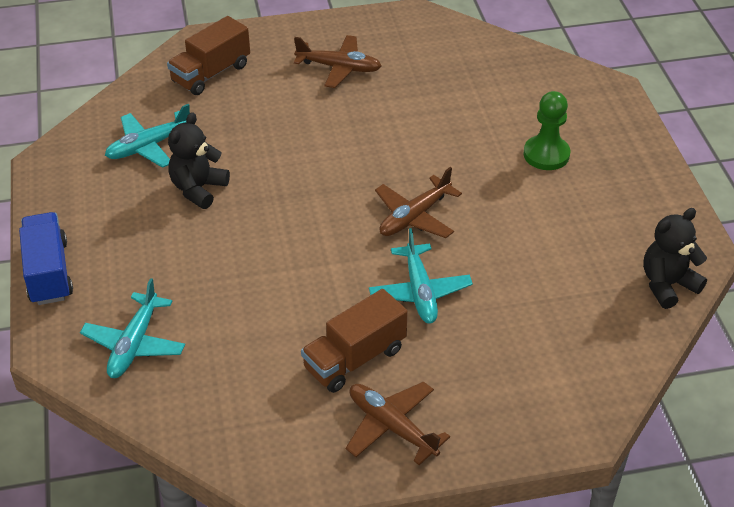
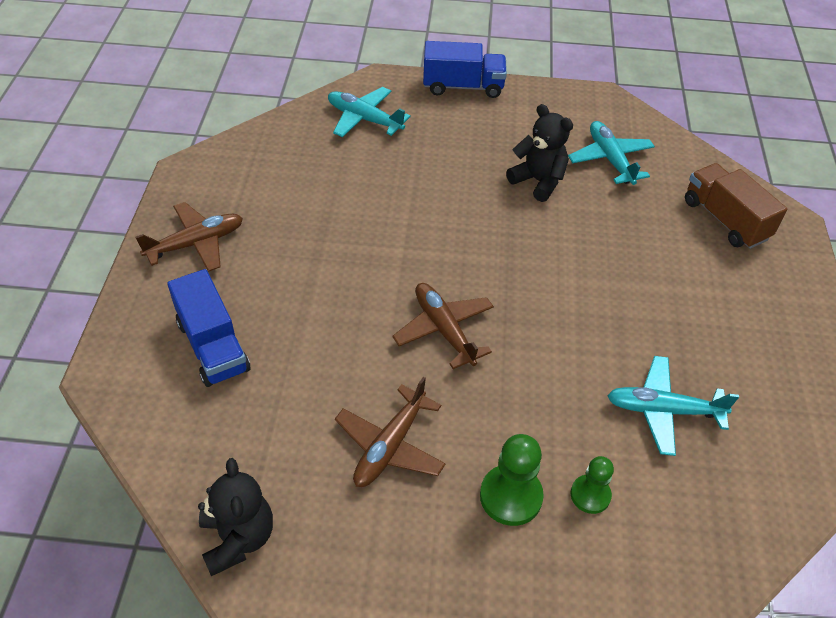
camera: 105 degrees right, 5 degrees up
brown plane [294,35,382,88] -> brown plane moved to [335,377,446,487]
brown truck [301,289,408,393] -> none
turquoise plane [369,228,473,324] -> turquoise plane moved to [607,356,739,456]
none -> blue truck [167,269,250,387]
none -> green pawn [571,456,614,514]

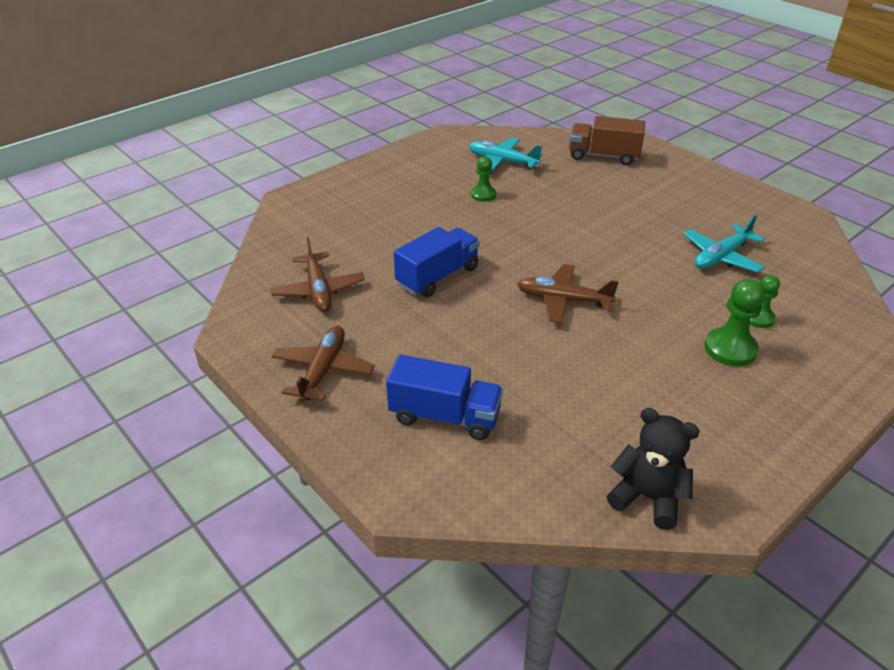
camera: 45 degrees left, 10 degrees down
turquoise plane [328,87,411,137] -> none
brown plane [335,377,446,487] -> brown plane moved to [270,237,365,312]
blue truck [423,41,507,98] -> blue truck moved to [394,227,480,297]
black teddy bear [506,104,573,202] -> green pawn [471,156,496,202]

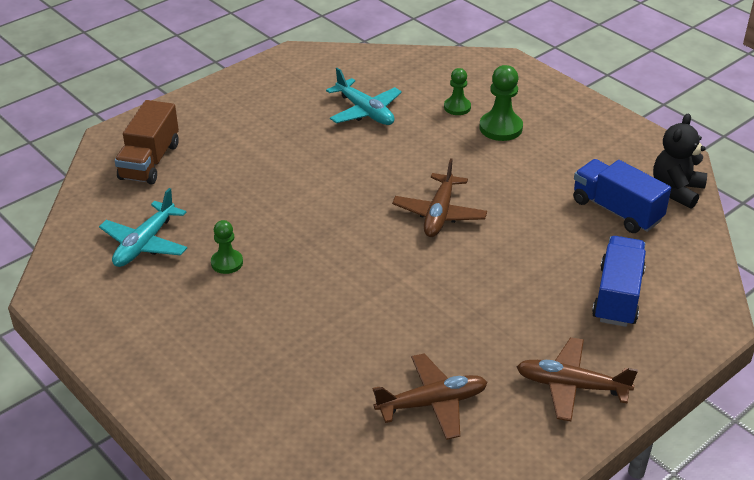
camera: 90 degrees left, 0 degrees up
blue truck [394,227,480,297] -> blue truck moved to [573,159,671,233]

